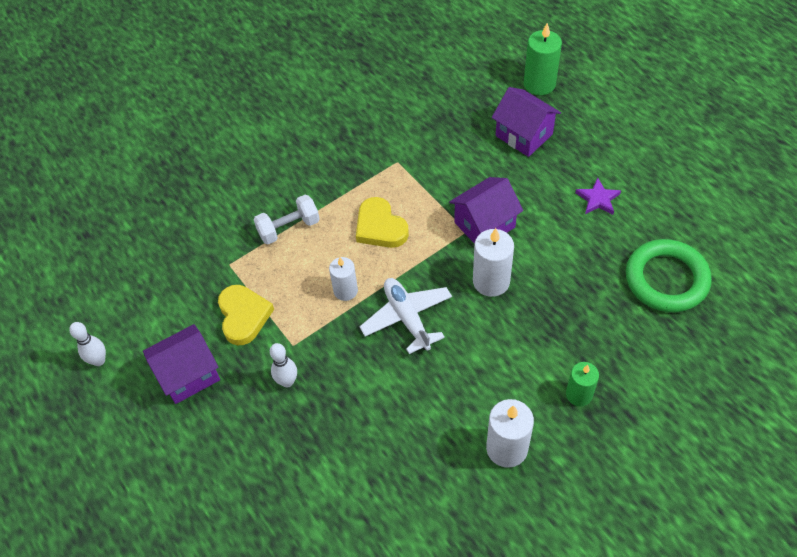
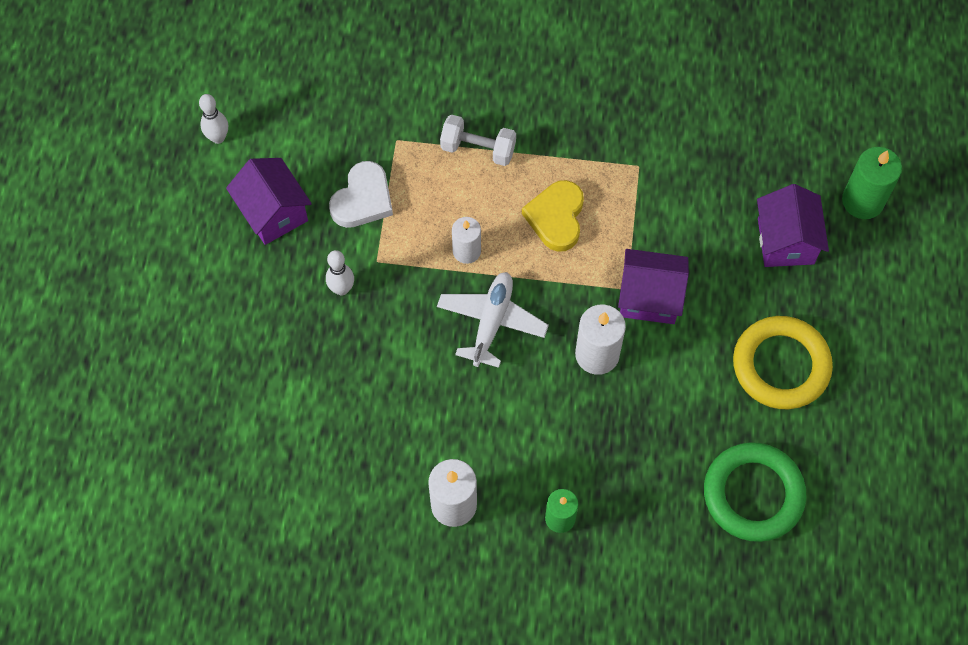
camera: 40 degrees right, 10 degrees up
purple house [143,324,220,404] -> purple house turned 45 degrees clockwise [226,158,312,245]
yellow heart [218,285,274,345] -> white heart [329,161,393,228]
purple star [575,178,621,215] -> yellow ring [733,316,833,409]

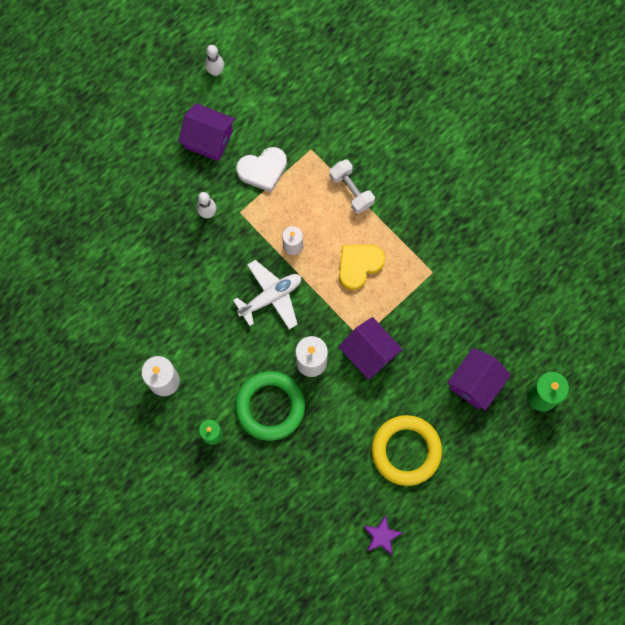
camera: 40 degrees right, 10 degrees up
purple house [226,158,312,245] -> purple house turned 75 degrees counterclockwise [178,103,235,161]
green ring [704,442,806,542] -> green ring moved to [235,371,305,441]
none -> purple star [363,515,403,555]

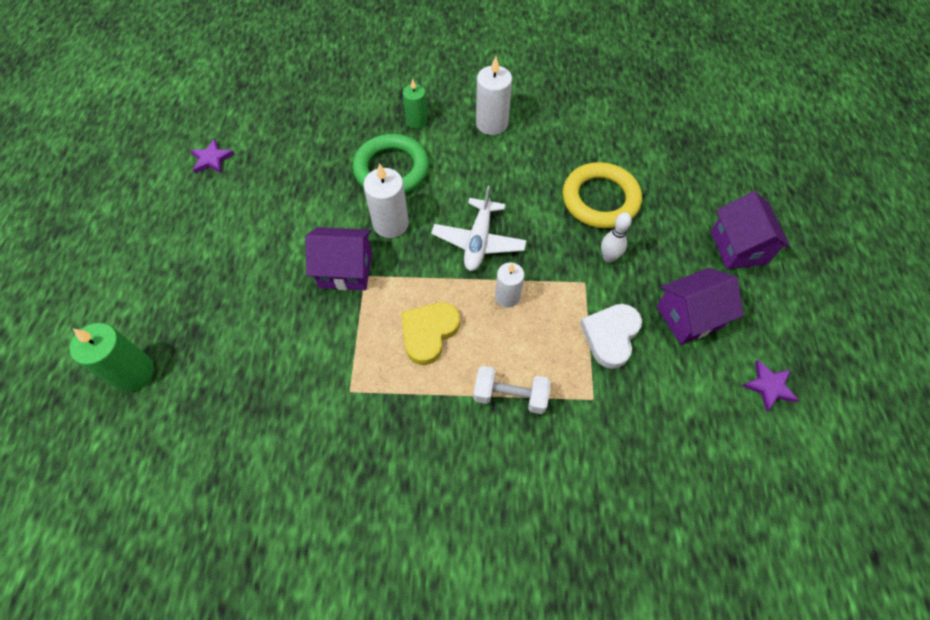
camera: 135 degrees right, 15 degrees down
white bowling pin [205,45,224,76] -> purple star [742,360,799,412]
yellow heart [339,245,385,290] -> yellow heart turned 150 degrees counterclockwise [401,302,460,365]
yellow ring [372,415,442,486] -> yellow ring moved to [563,162,642,228]
purple house [447,348,511,411] -> purple house moved to [711,191,791,269]

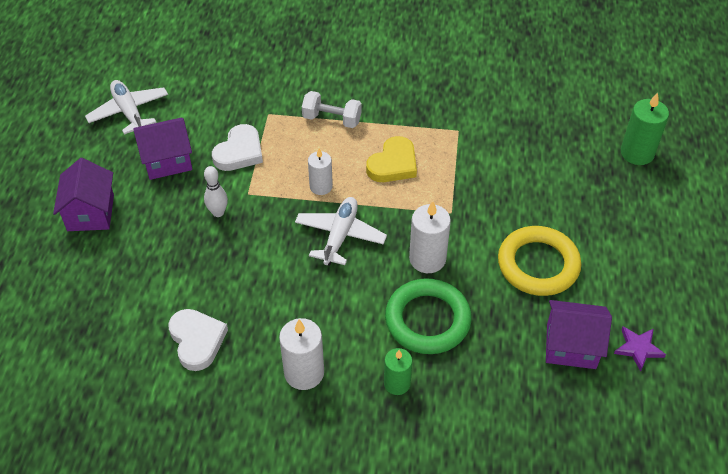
camera: 175 degrees left, 10 degrees down
purple house [305,227,372,290] -> purple house moved to [546,300,612,369]
yellow ring [563,162,642,228] -> yellow ring moved to [498,226,581,296]
purple star [742,360,799,412] -> white plane [85,80,168,135]
none -> white heart [168,309,228,371]

